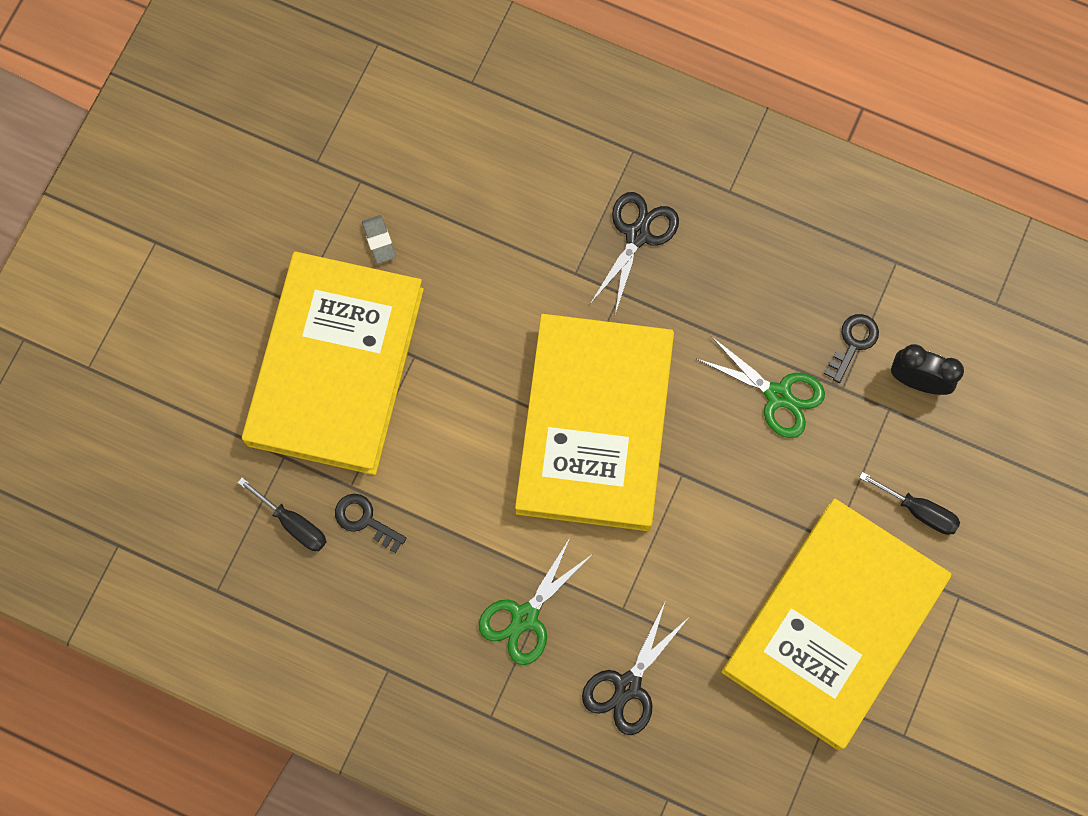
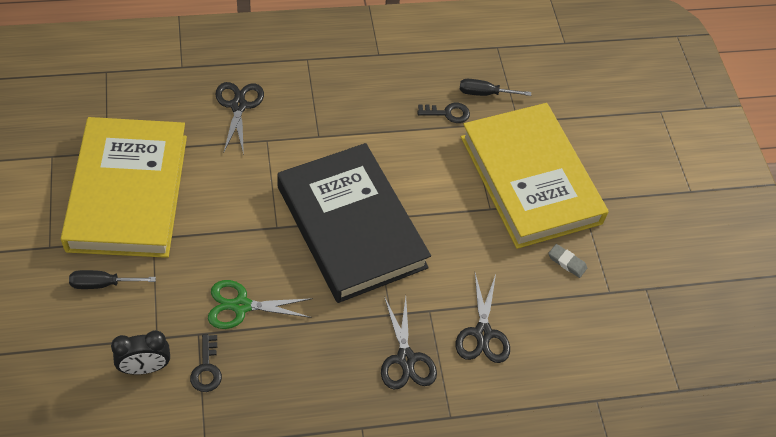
camera: 140 degrees right, 20 degrees down
green scissors [479,536,591,665] -> none
yellow book [515,314,674,531] -> black book [277,143,431,303]
none -> black scissors [456,273,510,363]

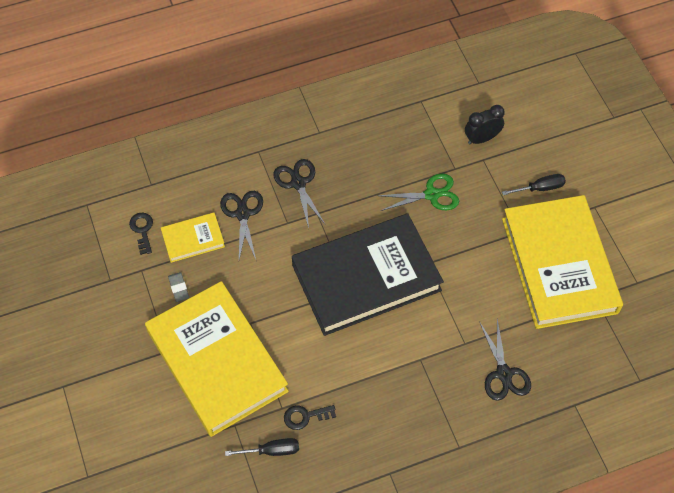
camera: 175 degrees right, 5 degrees up
black key [190,334,222,392] -> black key moved to [129,212,153,255]
black book [277,143,431,303] -> black book turned 75 degrees counterclockwise [292,213,444,336]
grey eraser [548,244,587,278] -> grey eraser turned 45 degrees clockwise [168,272,189,302]
none -> yellow book [161,212,225,263]

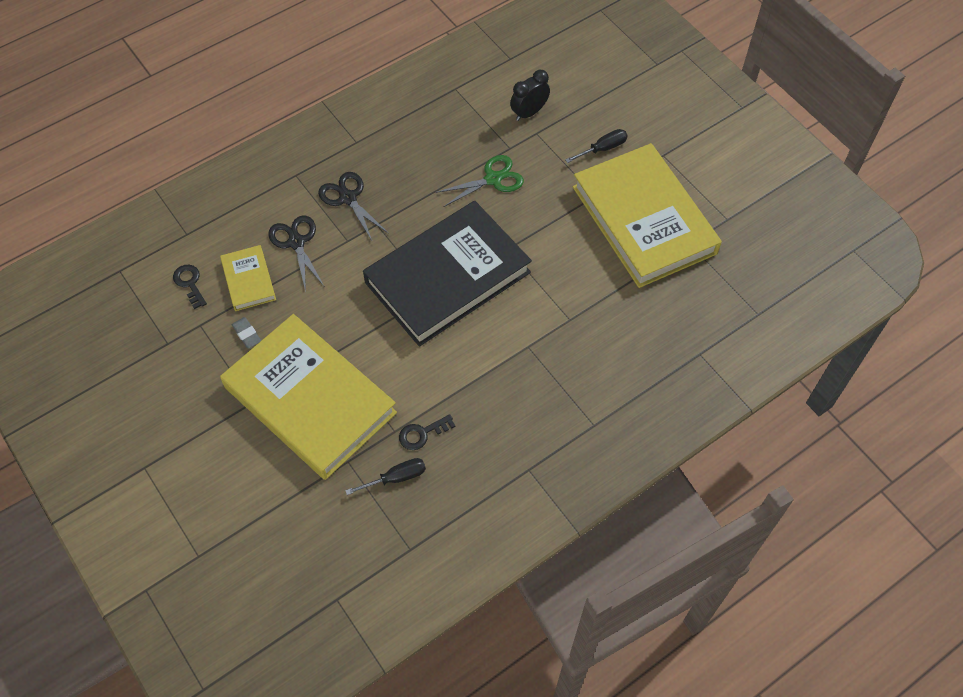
camera: 15 degrees left, 0 degrees up
yellow book [161,212,225,263] -> yellow book turned 75 degrees counterclockwise [220,245,276,311]
black scissors [479,319,531,401] -> none

